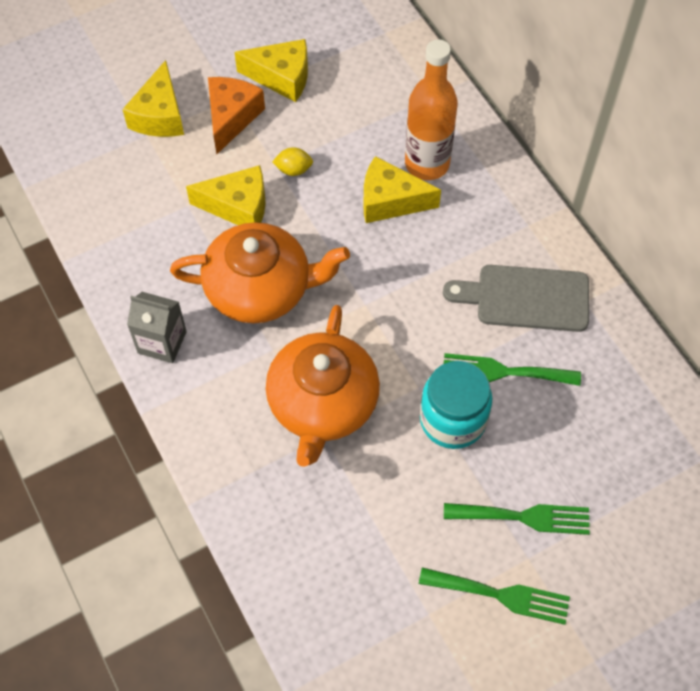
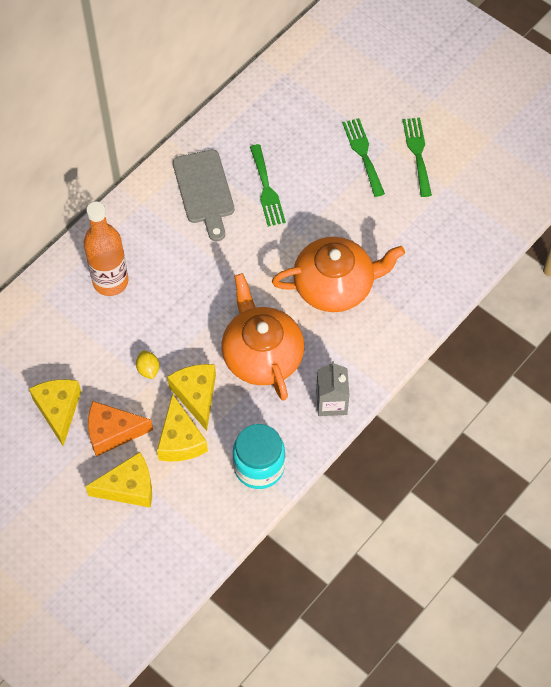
camera: 110 degrees left, 0 degrees up
yellow cheese [364,156,441,223] -> yellow cheese moved to [157,394,208,462]
turquoise jar [420,361,493,449] -> turquoise jar moved to [233,424,285,489]

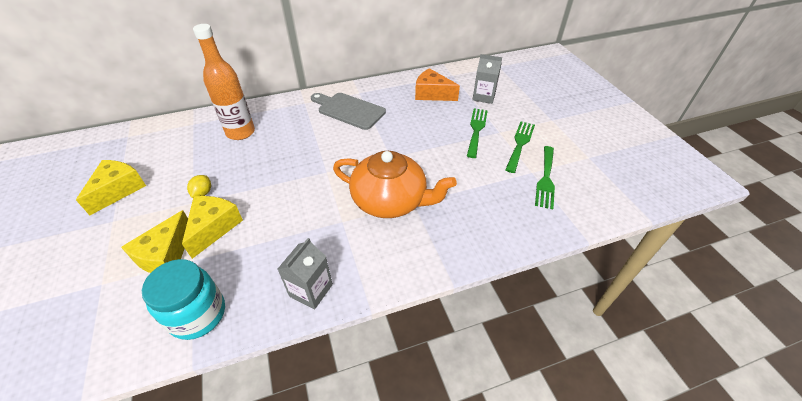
camera: 30 degrees right, 15 degrees down
yellow cheese [85,452,152,508] -> none
orange cheese [88,401,153,457] -> orange cheese moved to [415,68,460,101]
grey cutting board [173,150,235,241] -> grey cutting board turned 105 degrees clockwise [311,93,386,130]
orange teapot [222,273,304,401] -> none
green fork [250,144,286,226] -> green fork moved to [535,146,555,209]
none -> grey carton [473,54,502,104]

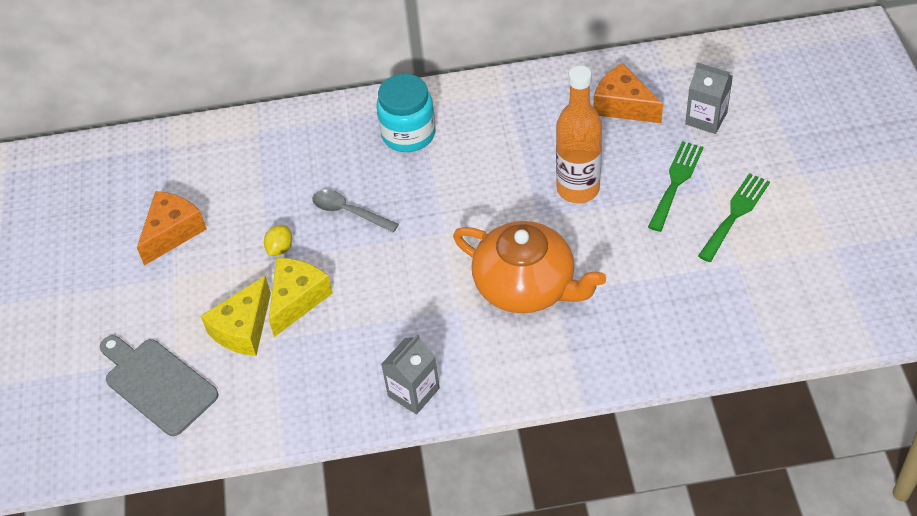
camera: 15 degrees right, 5 degrees up
yellow cheese [76,160,146,215] -> orange cheese [137,191,207,265]
turquoise jar [142,259,225,340] -> turquoise jar moved to [376,74,436,152]
orange bottle [193,24,255,140] -> orange bottle moved to [556,65,602,203]
grey cutting board [311,93,386,130] -> grey cutting board moved to [100,335,218,436]
green fork [535,146,555,209] -> none
none -> grey spoon [312,189,399,233]

